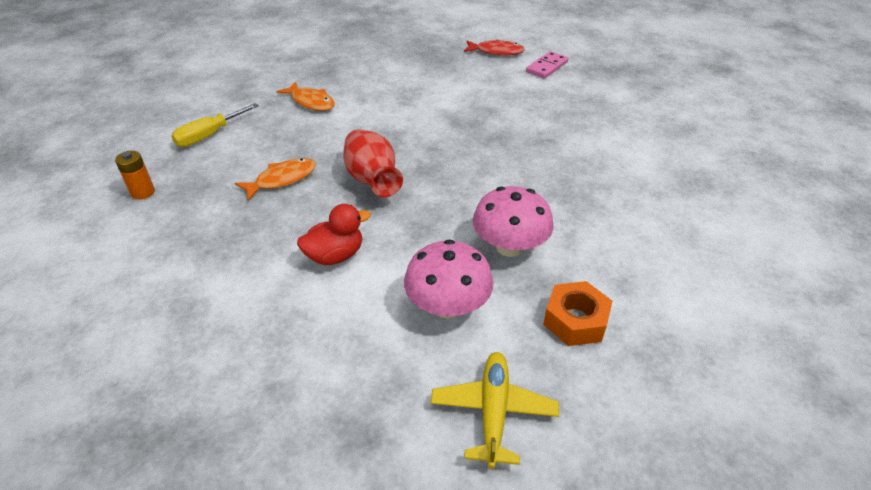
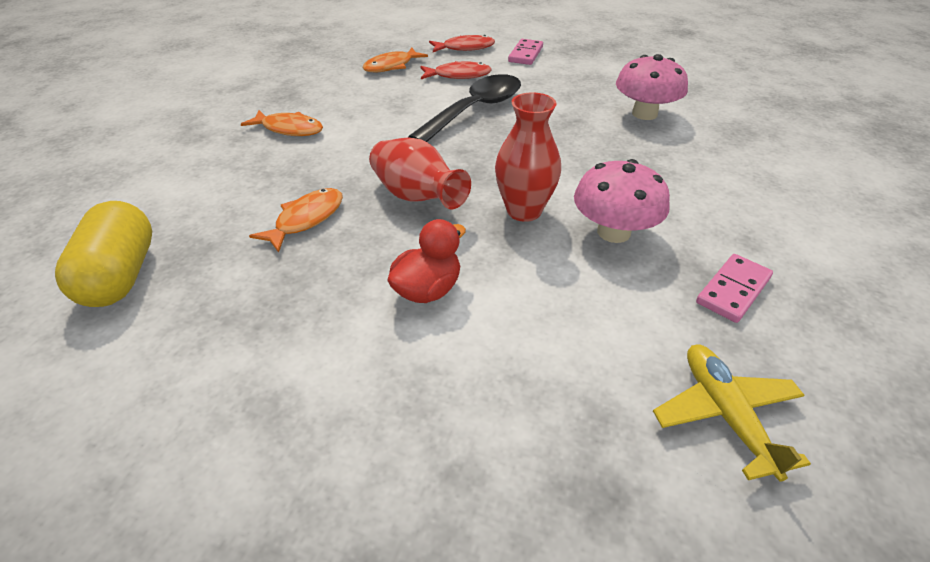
camera: 20 degrees left, 0 degrees up
orange battery [115,151,155,199] -> yellow capsule [55,201,152,307]
yellow screwdriver [171,103,259,147] -> none
pink mushroom [404,239,494,319] -> pink mushroom moved to [616,54,688,120]
orange nut [543,281,613,346] -> pink domino [696,254,773,323]
none -> orange fish [362,48,428,73]
none -> black spoon [408,74,521,142]
none -> red fish [420,61,492,79]
none -> red vase [495,92,561,222]

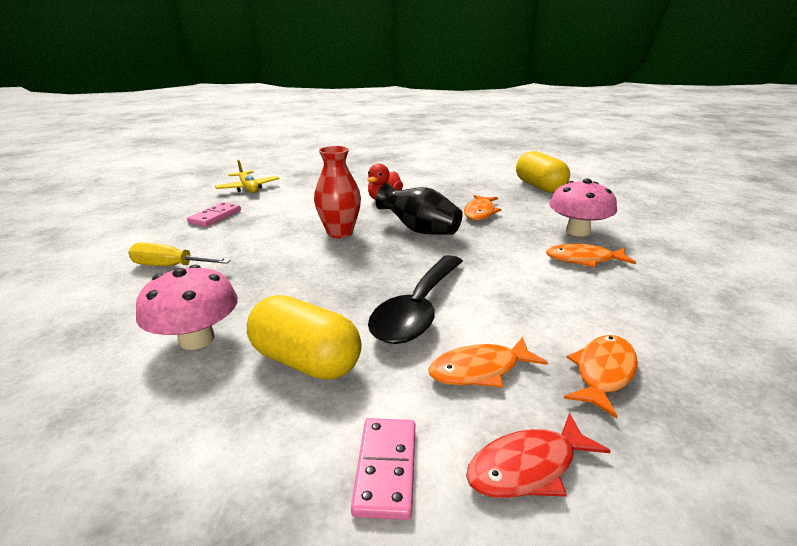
camera: 165 degrees right, 15 degrees down
red vase [369,138,471,209] -> black vase [376,183,463,235]
red fish [420,61,492,79] -> orange fish [428,337,548,388]
pink mushroom [574,159,670,243] -> pink mushroom moved to [549,179,617,237]
none -> yellow screwdriver [128,243,231,266]
none -> yellow capsule [247,295,362,380]

